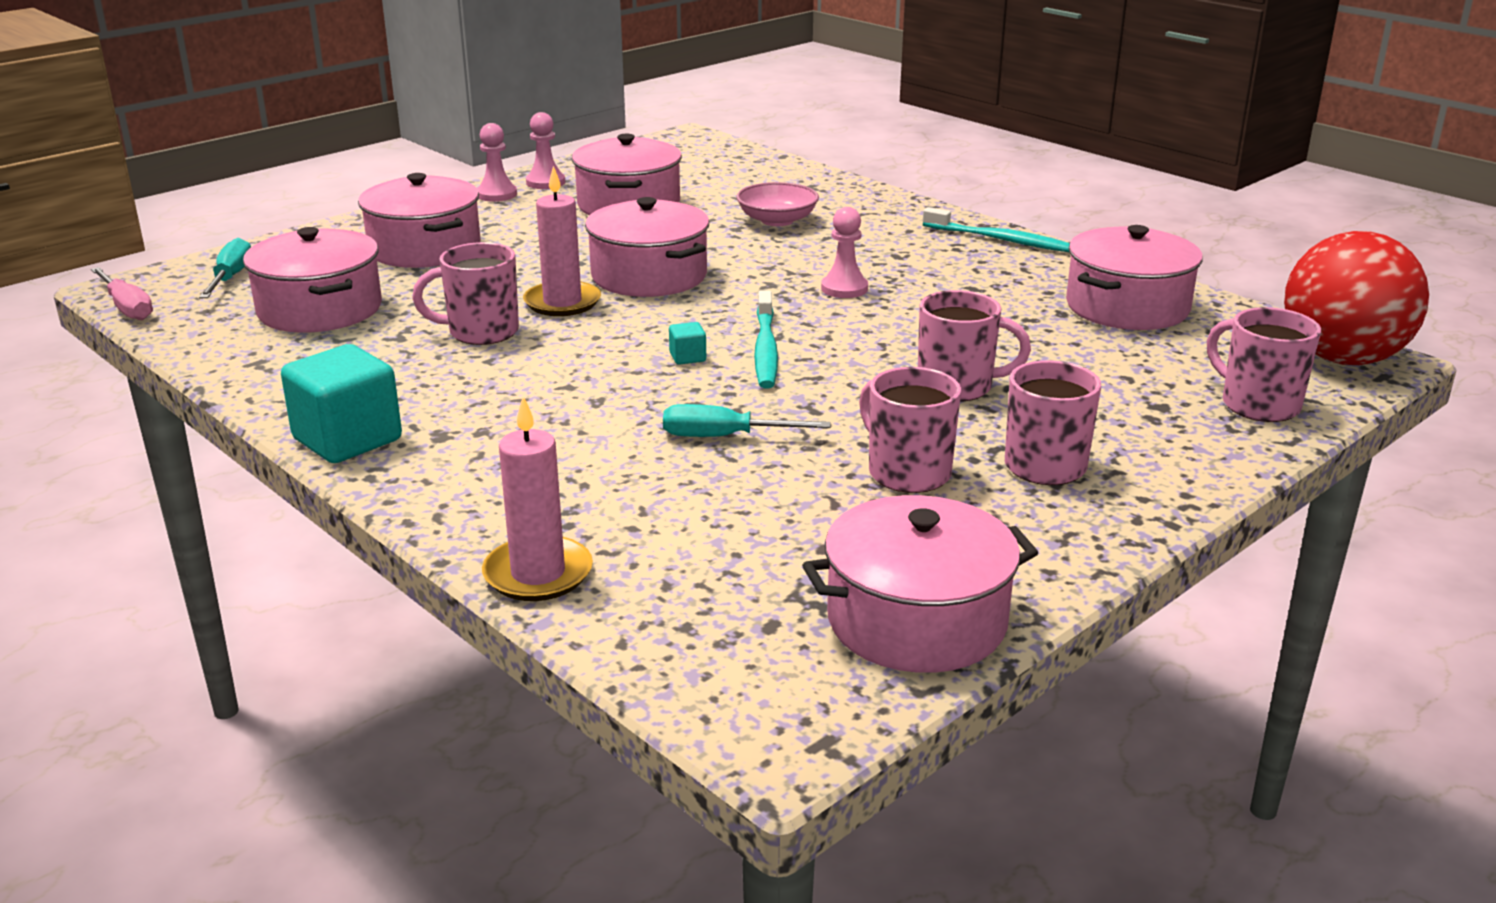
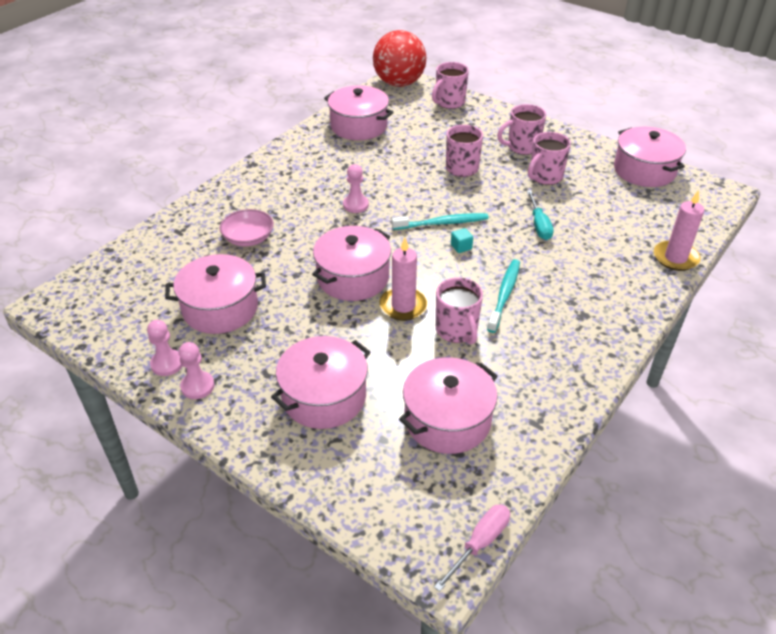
camera: 100 degrees left, 15 degrees up
turquoise screwdriver [199,238,251,298] -> none
turquoise cube [281,344,402,463] -> none
turquoise toothbrush [923,207,1070,252] -> turquoise toothbrush moved to [487,259,520,333]

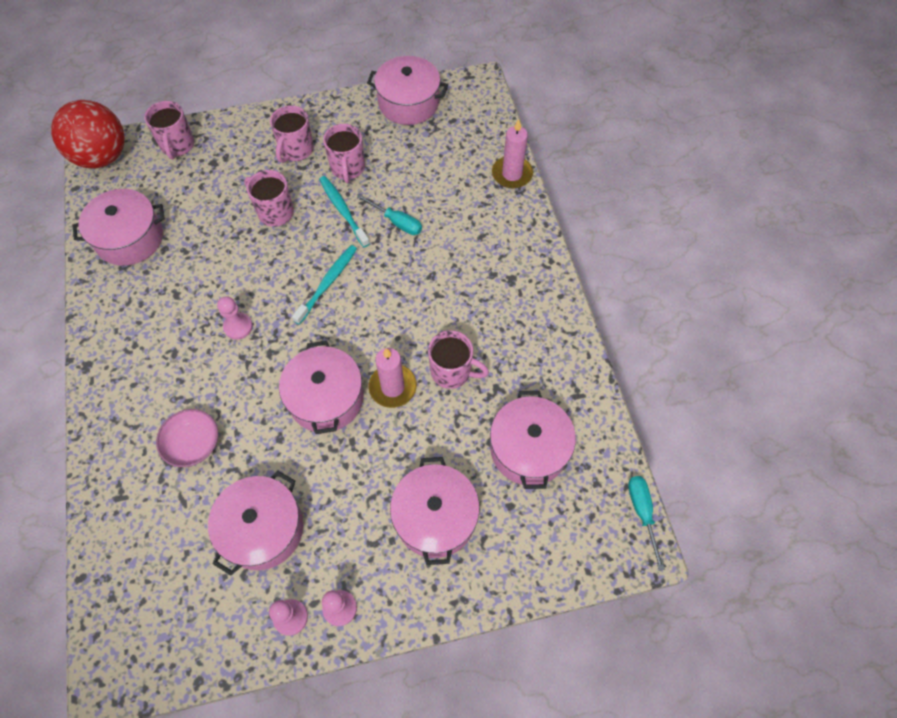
camera: 50 degrees left, 20 degrees up
pink screwdriver [434,504,510,592] -> turquoise screwdriver [628,476,665,571]
turquoise cube [451,228,473,253] -> none
turquoise toothbrush [487,259,520,333] -> turquoise toothbrush moved to [319,176,370,247]

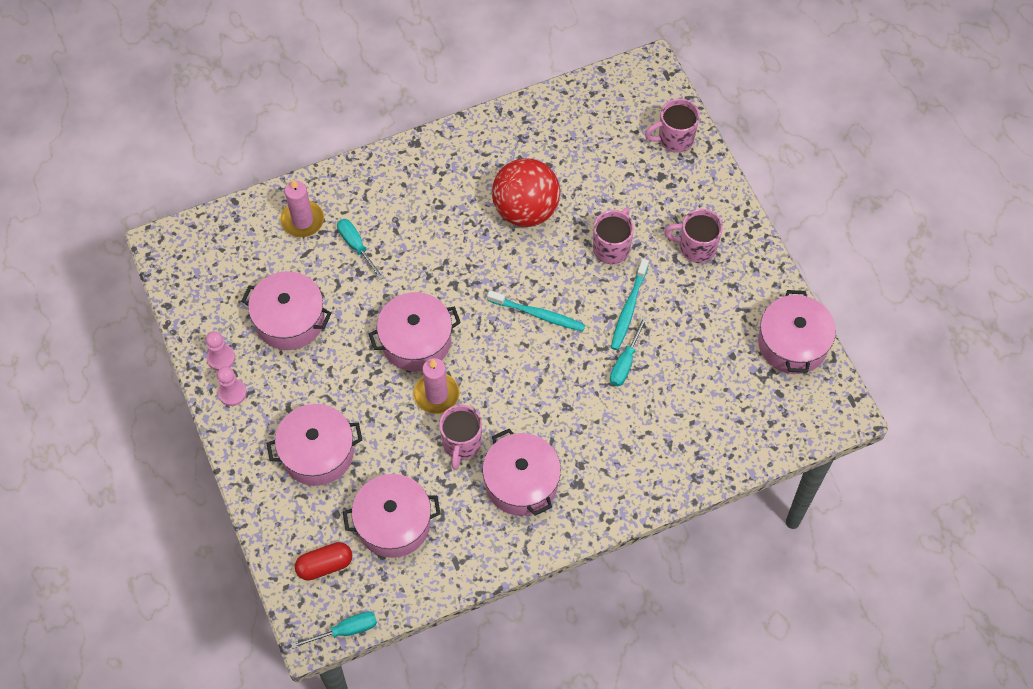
camera: 80 degrees right, 0 degrees up
red ball [51,100,124,169] -> red ball moved to [492,158,560,227]
pink pot [72,189,165,266] -> pink pot moved to [483,429,561,516]
pink bowl [156,409,218,467] -> turquoise screwdriver [337,219,384,280]
pink pawn [217,296,253,340] -> none
turquoise toothbrush [319,176,370,247] -> turquoise toothbrush turned 150 degrees clockwise [611,259,649,350]
pink mug [323,124,365,183] -> none
pink candle [492,119,533,189] -> pink candle moved to [281,179,324,237]
none -> red capsule [295,542,352,581]

